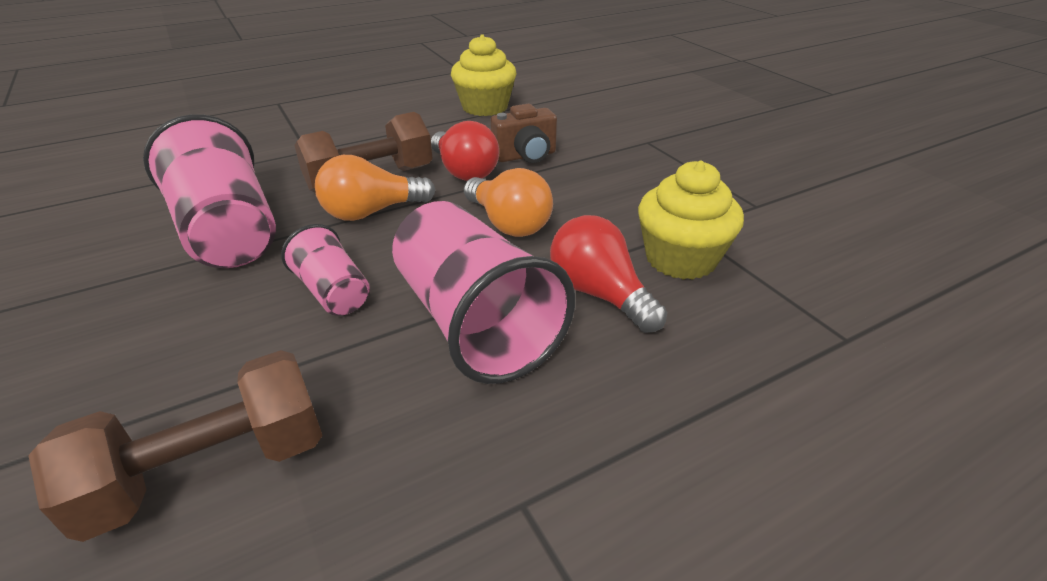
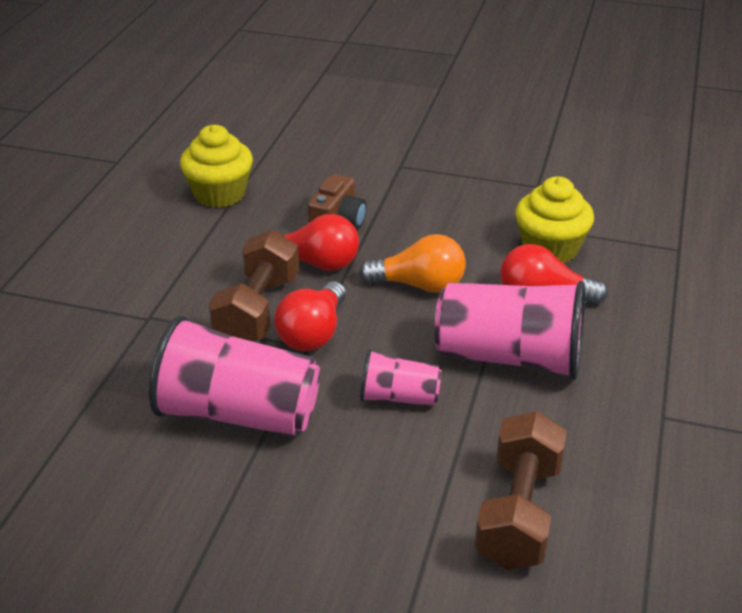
camera: 45 degrees left, 0 degrees up
orange light bulb [315,155,435,221] -> red light bulb [274,281,346,351]

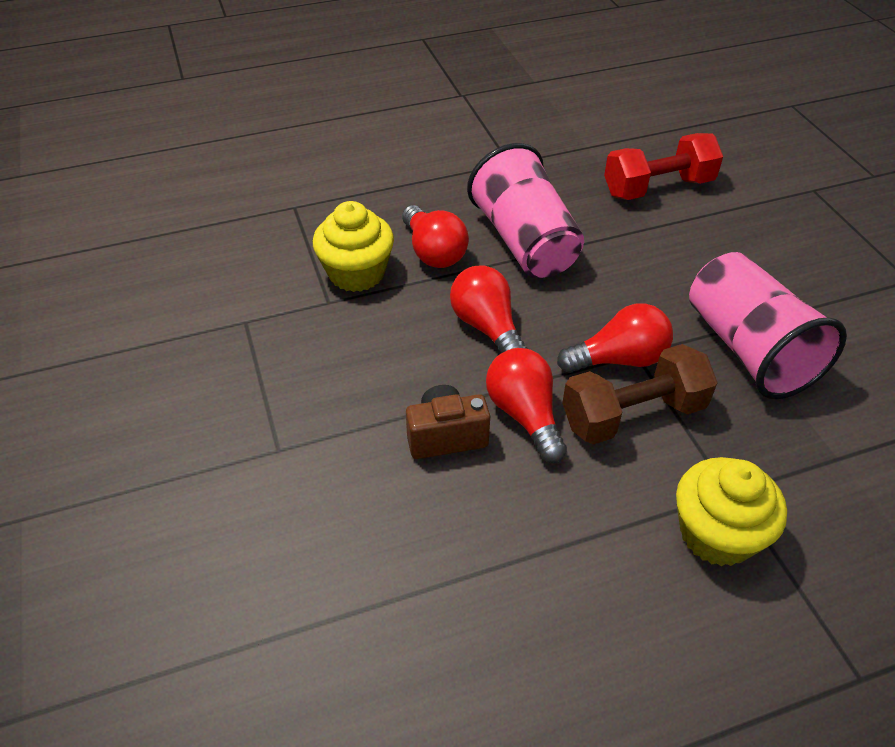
camera: 125 degrees left, 10 degrees up
yellow cupcake [180,125,253,208] -> yellow cupcake moved to [676,457,787,566]
orange light bulb [359,234,466,293] -> red light bulb [450,265,528,353]
pink cup [360,349,442,406] -> none
brown dumbbell [475,411,567,570] -> red dumbbell [604,133,723,200]

